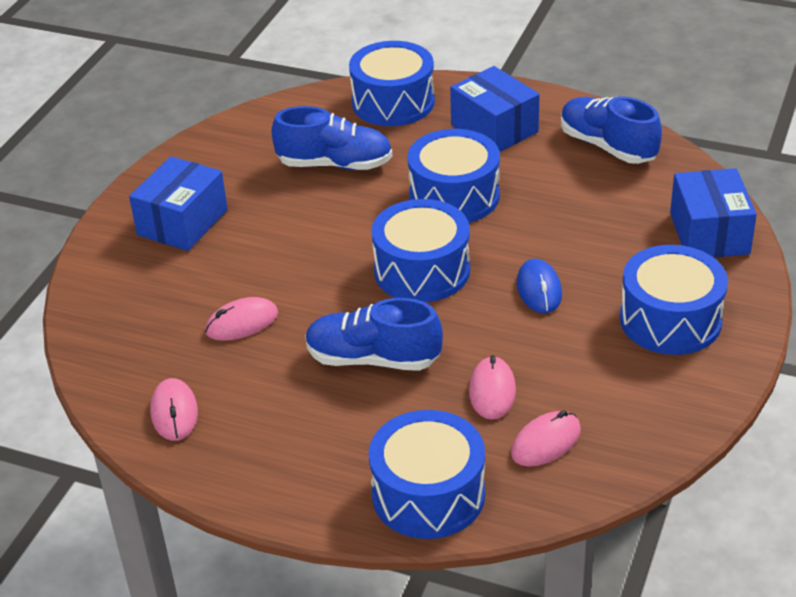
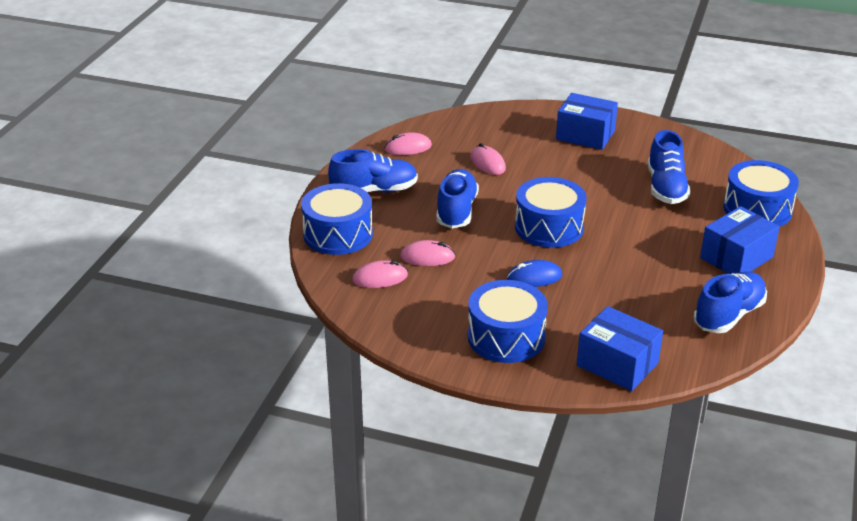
camera: 85 degrees right, 5 degrees down
blue drum [408,129,500,223] -> none
pink mouse [511,410,581,467] -> pink mouse turned 60 degrees counterclockwise [352,260,408,288]
blue box [670,168,757,258] -> blue box turned 45 degrees clockwise [577,306,663,391]
none -> blue shoe [328,149,418,192]

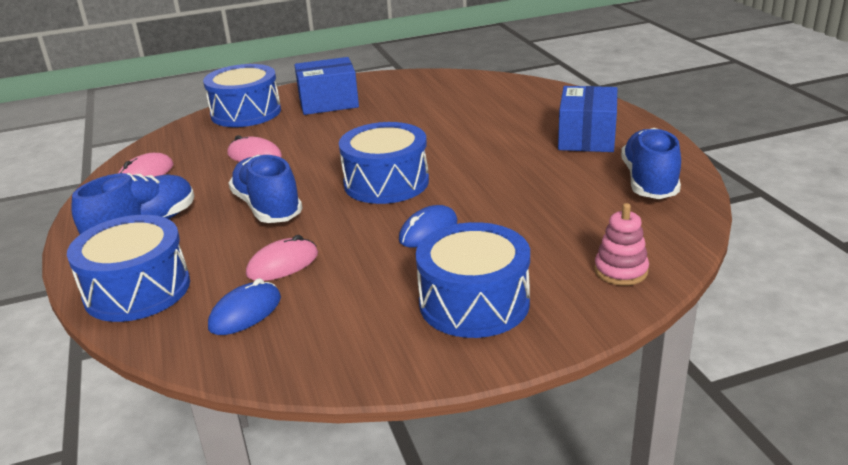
camera: 35 degrees left, 5 degrees down
pink mouse [352,260,408,288] -> blue mouse [208,278,281,335]
blue box [577,306,663,391] -> pink stacking toy [594,203,649,286]
blue shoe [648,130,691,204] -> none
blue drum [723,160,799,226] -> blue drum moved to [203,64,281,127]

